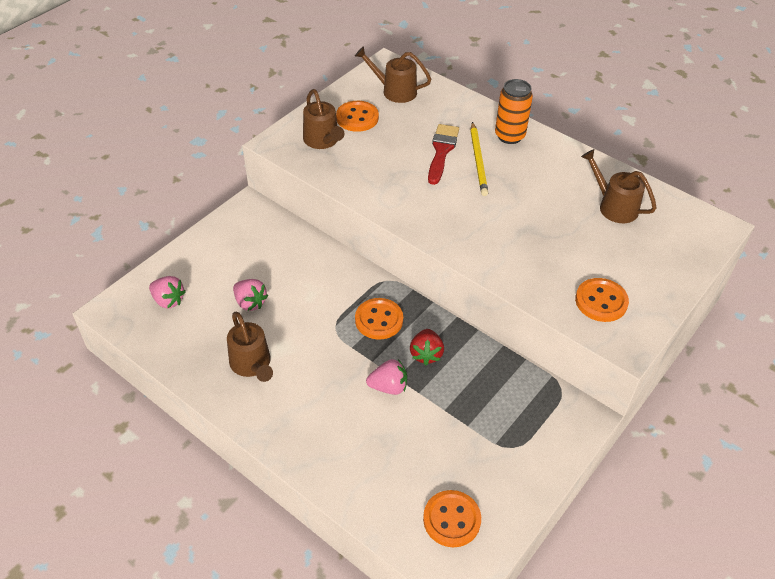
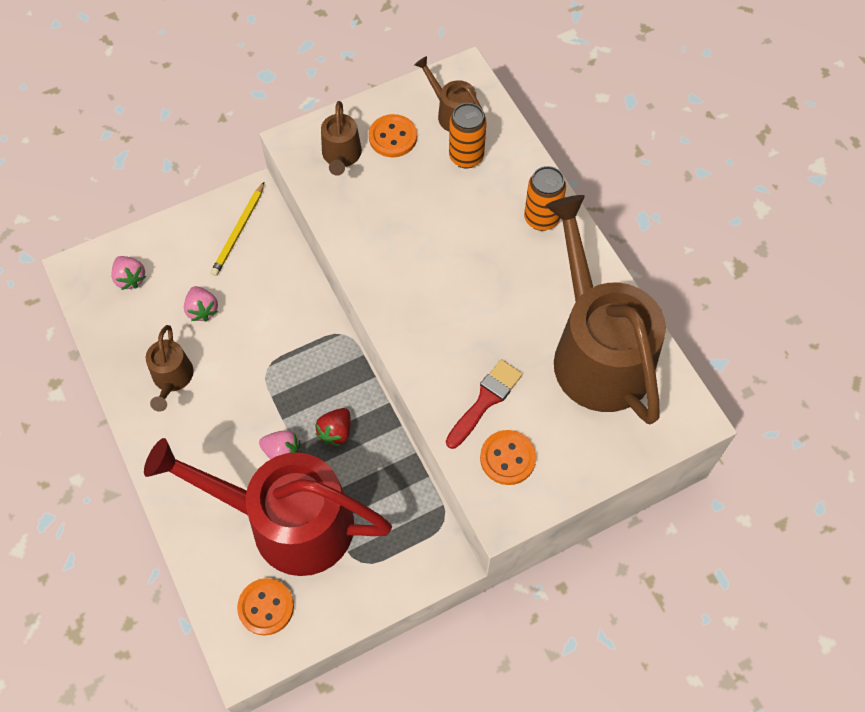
camera: 25 degrees right, 15 degrees up
orange button [355,298,403,340] -> none
red brush [428,124,459,185] -> red brush moved to [446,359,523,449]
yellow pencil [470,122,488,196] -> yellow pencil moved to [211,182,264,276]
brown watering can [581,149,656,223] -> brown watering can [545,195,666,424], size x2.28
none -> red watering can [144,438,392,576]
none -> orange can [449,103,486,168]

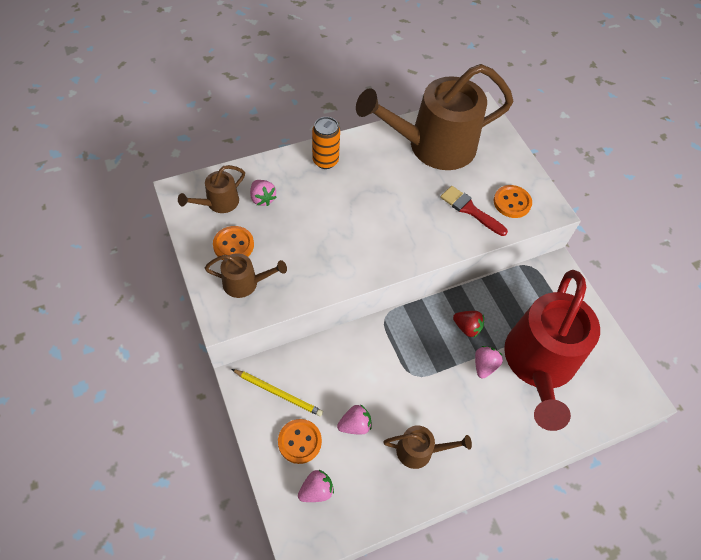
camera: 90 degrees left, 5 degrees down
orange button [237,578,294,636] -> orange button moved to [278,419,322,464]
orange can [449,103,486,168] -> pink strawberry [250,180,277,206]

